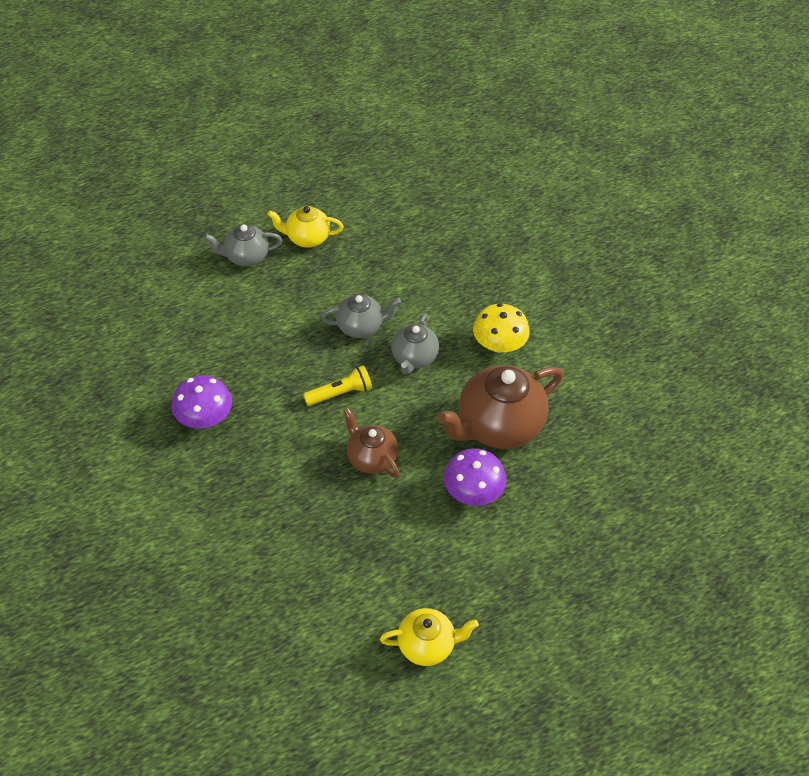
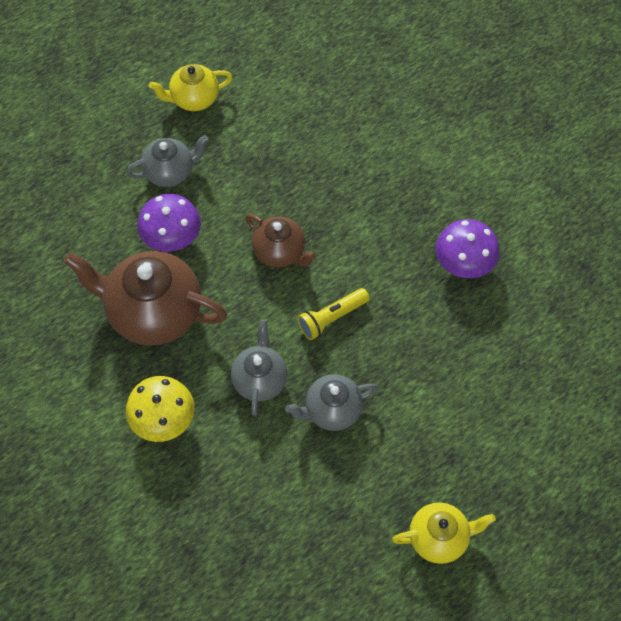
camera: 170 degrees right, 10 degrees up
grey teapot [204,224,282,266] -> grey teapot moved to [126,135,209,187]
brown teapot [437,365,563,449] -> brown teapot turned 120 degrees counterclockwise [64,251,227,346]

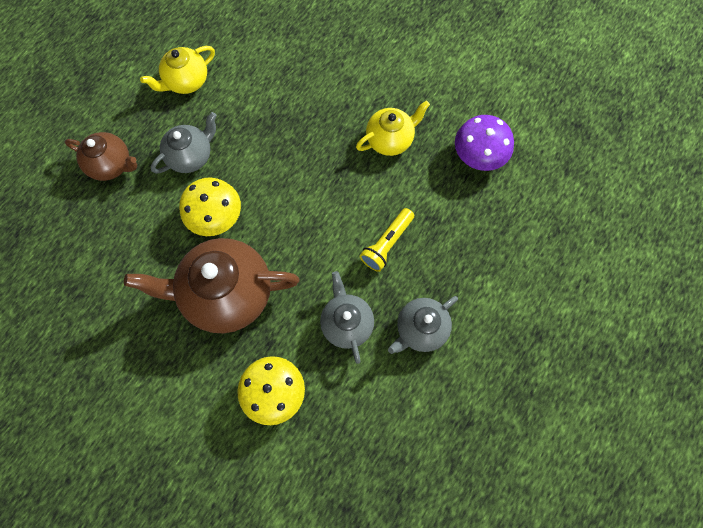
camera: 20 degrees left, 10 degrees up
purple mushroom [137,194,201,252] -> yellow mushroom [179,177,241,236]
brown teapot [245,214,316,267] -> brown teapot moved to [65,132,137,181]
yellow teapot [392,502,496,564] -> yellow teapot moved to [356,100,430,156]

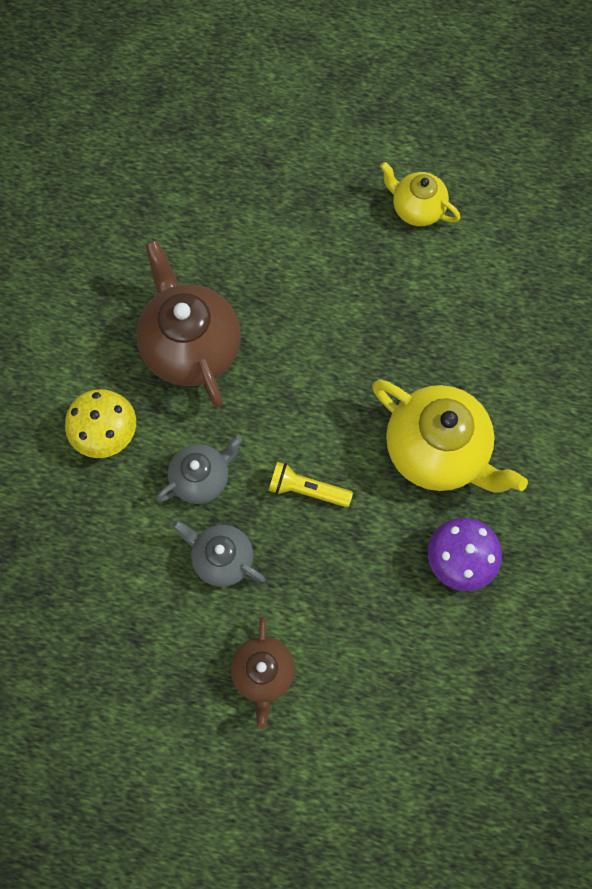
camera: 70 degrees right, 0 degrees up
brown teapot [65,132,137,181] -> brown teapot moved to [231,616,295,729]
grey teapot [151,112,217,174] -> none
yellow mushroom [179,177,241,236] -> none
yellow teapot [356,100,430,156] -> yellow teapot [372,379,528,492], size x1.76

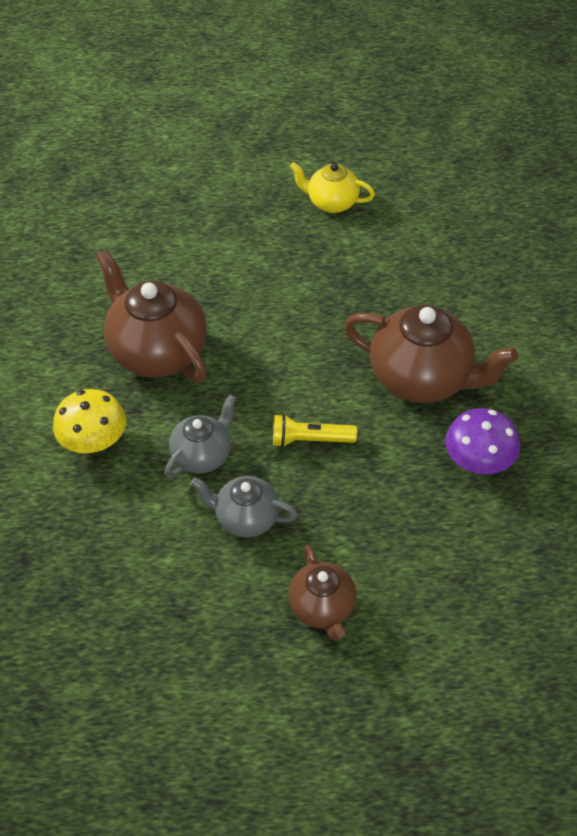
camera: 15 degrees left, 20 degrees down
yellow teapot [372,379,528,492] -> brown teapot [344,305,518,403]

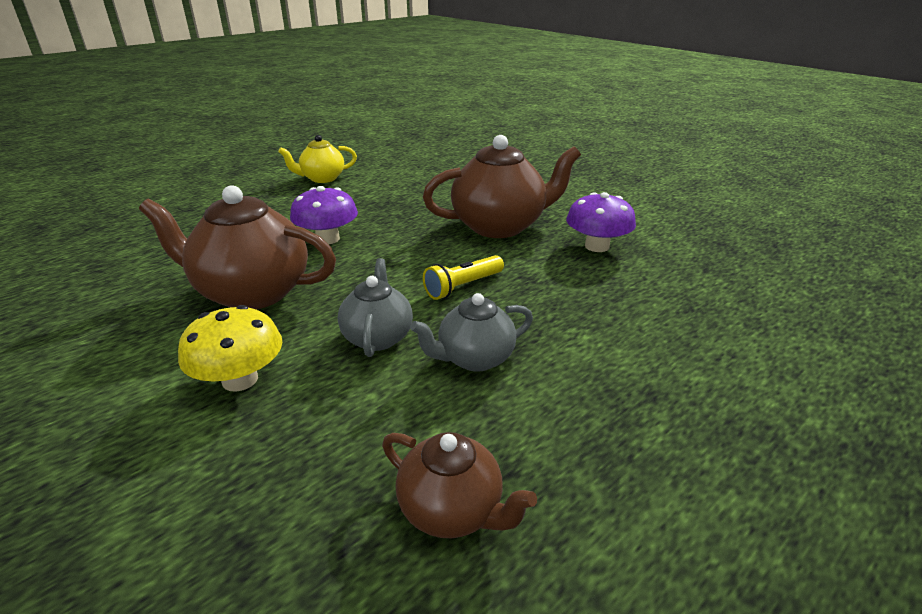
camera: 40 degrees left, 20 degrees down
brown teapot [288,545,357,641] -> brown teapot moved to [382,432,537,538]
none -> purple mushroom [290,186,358,244]

